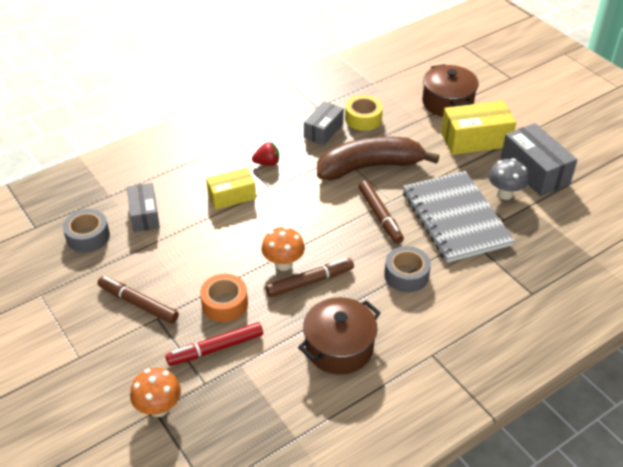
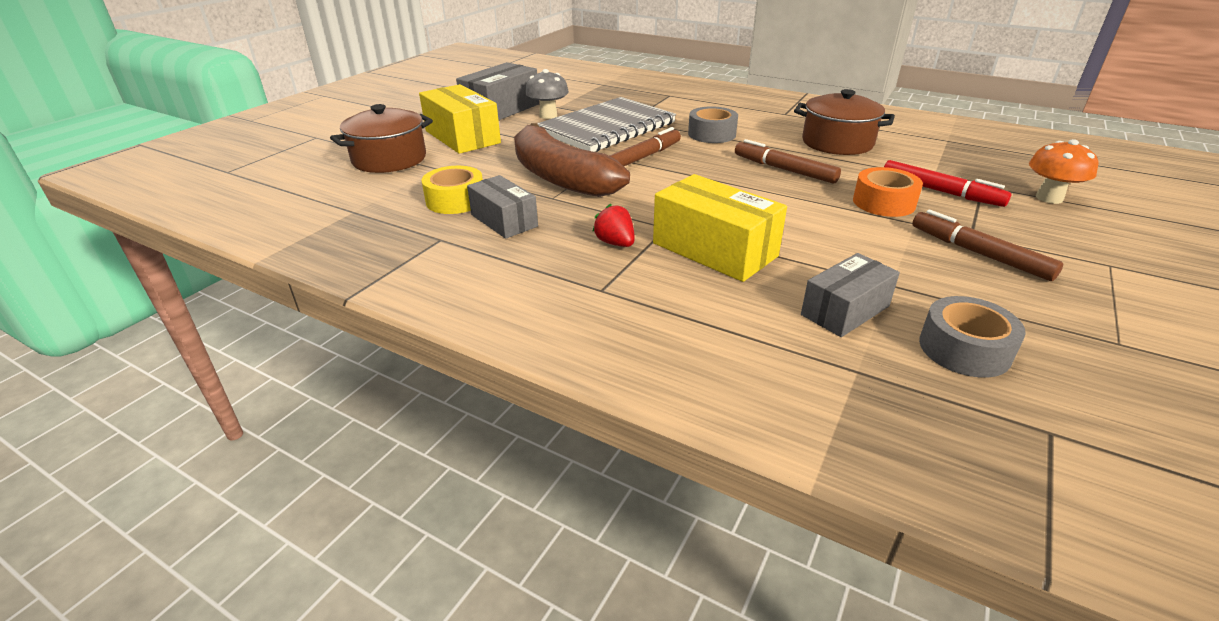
camera: 115 degrees left, 10 degrees down
brown marker [98,276,179,324] -> brown marker turned 135 degrees clockwise [912,210,1063,281]
yellow box [206,167,256,210] -> yellow box [653,174,787,282], size x1.54
orange mushroom [261,226,305,271] -> none
grey box [304,101,344,145] -> grey box turned 45 degrees clockwise [467,175,538,239]

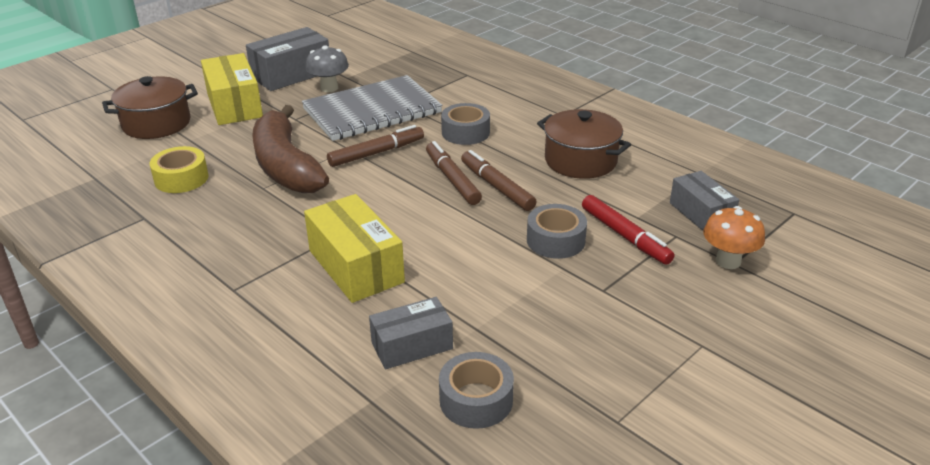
camera: 15 degrees right, 0 degrees up
grey box [467,175,538,239] -> grey box moved to [670,171,739,231]
red strawberry [592,204,635,247] -> none
orange tape [853,167,923,217] -> grey tape [527,204,587,259]
brown marker [912,210,1063,281] -> brown marker moved to [426,141,482,205]

